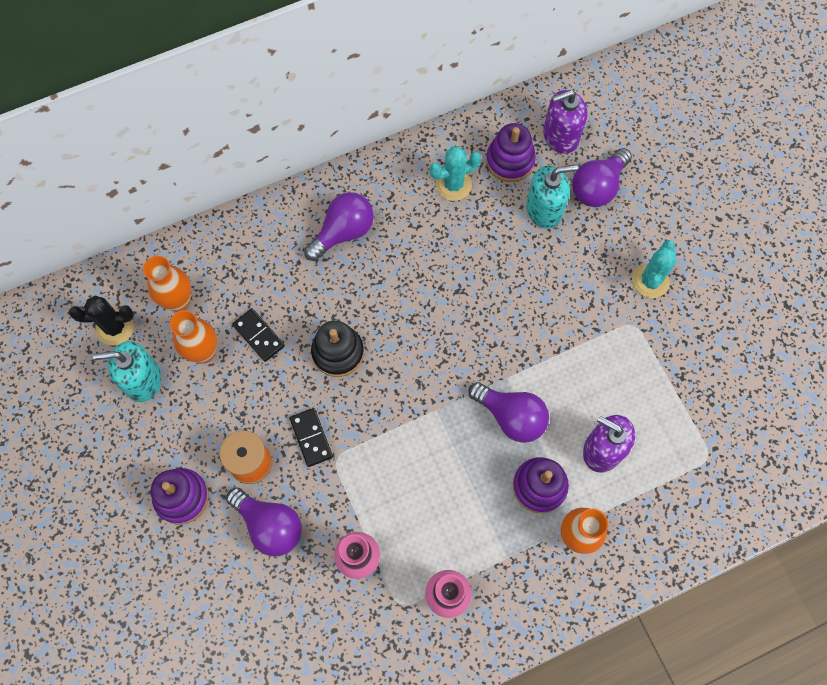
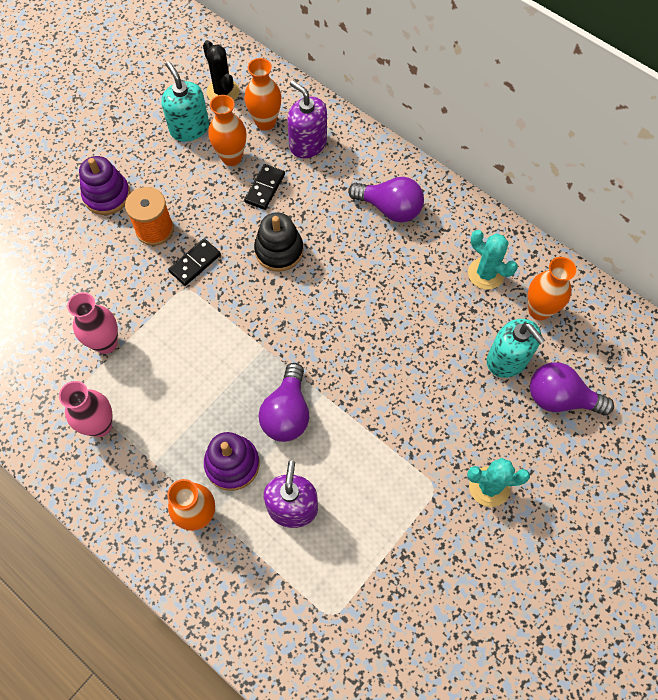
camera: 65 degrees right, 5 degrees down
purple light bulb [226,487,302,556] -> none
purple stacking toy [486,123,536,182] -> orange vase [528,257,576,320]
purple soap dispenser [543,90,587,154] -> purple soap dispenser moved to [287,80,327,158]

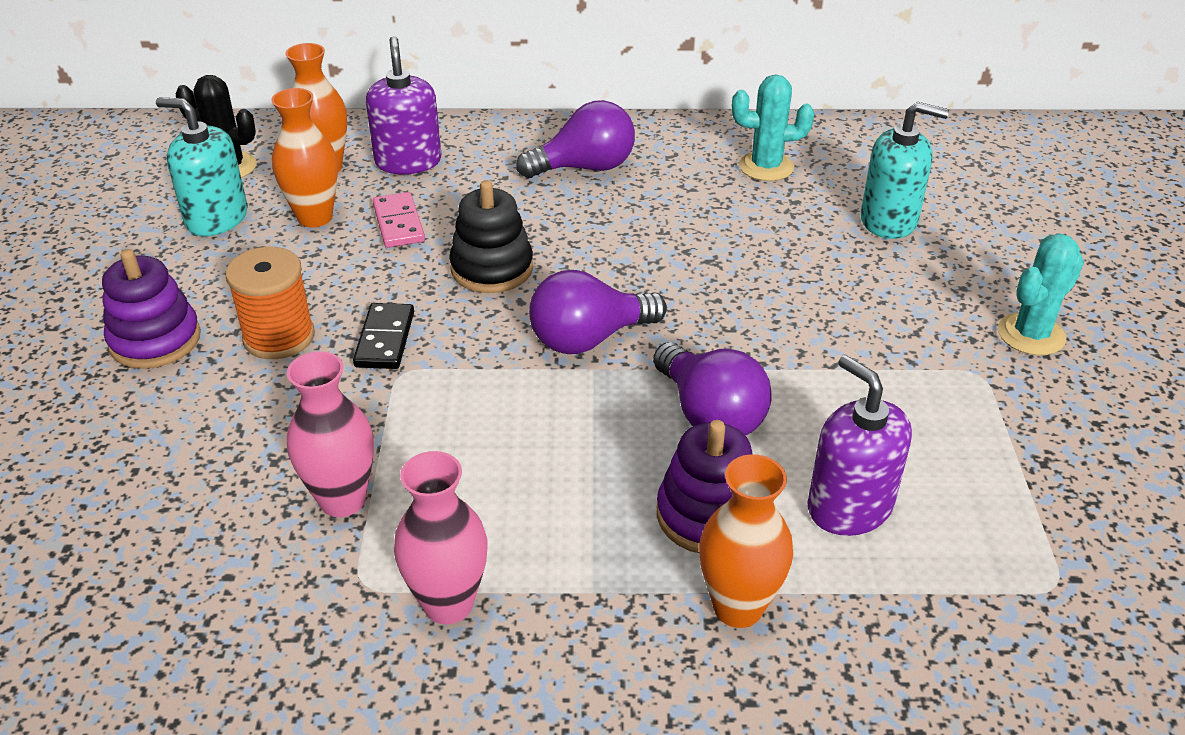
camera: 40 degrees left, 25 degrees down
black domino [244,164,285,210] -> pink domino [372,192,425,248]
purple soap dispenser [287,80,327,158] -> purple soap dispenser turned 75 degrees clockwise [366,36,441,175]
orange vase [528,257,576,320] -> none
purple light bulb [530,362,614,415] -> purple light bulb moved to [529,270,667,354]

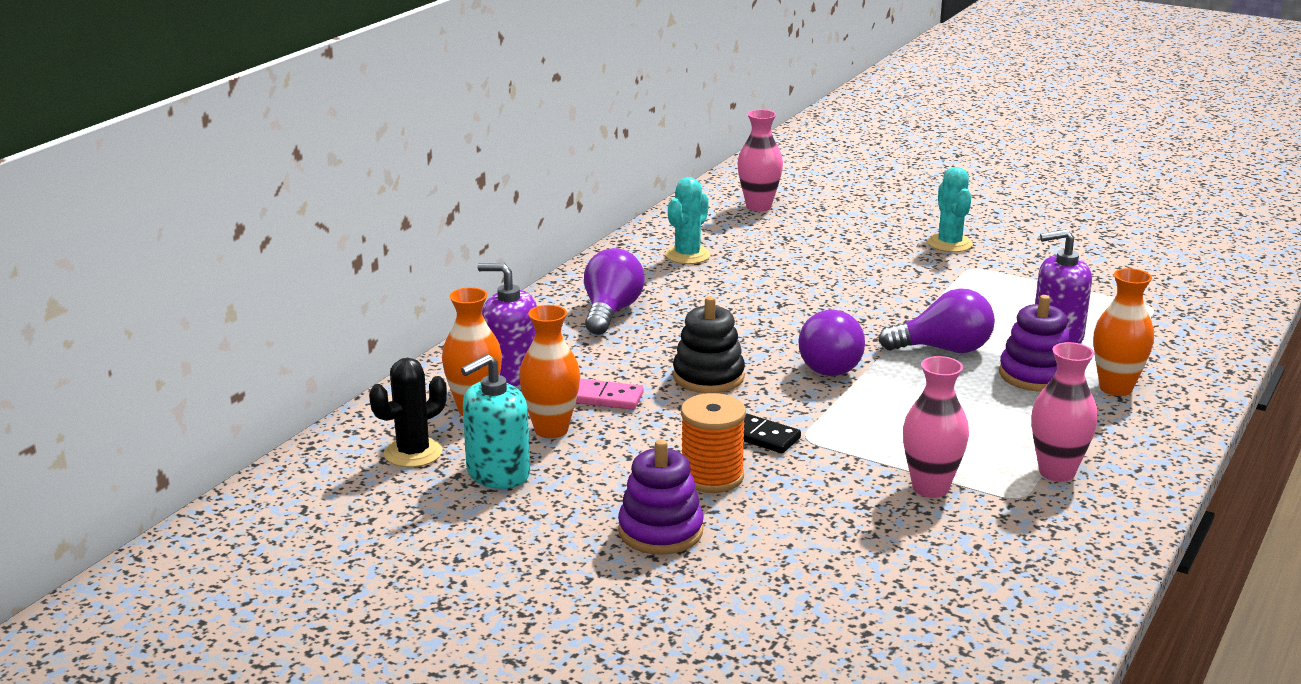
camera: 60 degrees left, 15 degrees down
turquoise soap dispenser [861,102,949,239] -> none
none -> pink vase [737,110,783,212]

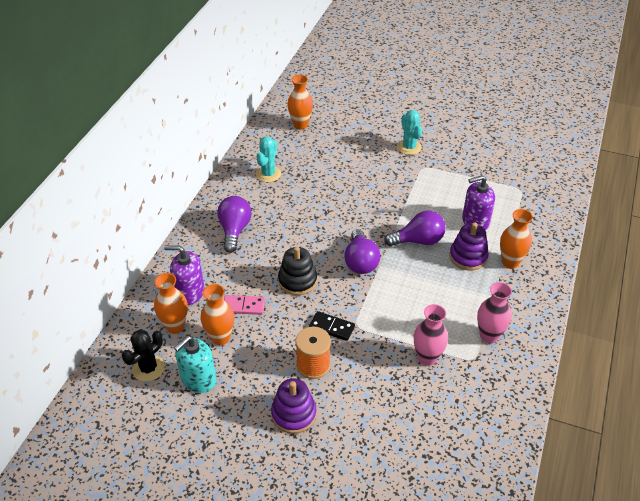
camera: 10 degrees left, 20 degrees up
pink vase [737,110,783,212] -> orange vase [287,75,313,129]

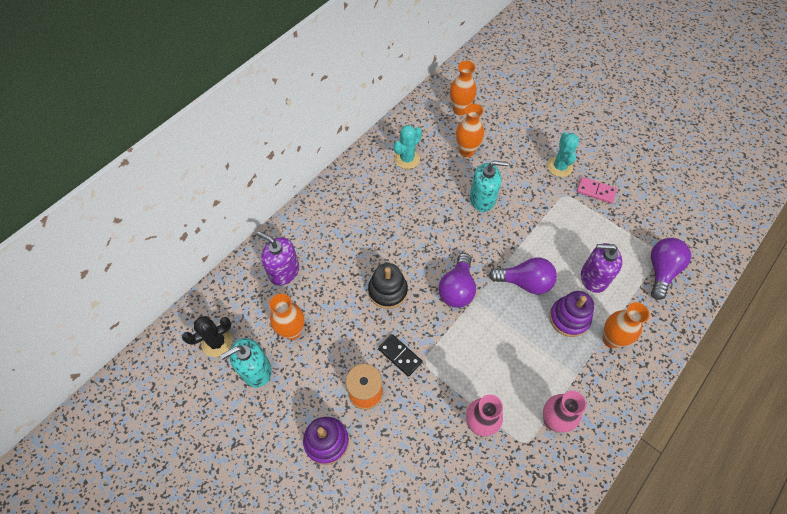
camera: 20 degrees right, 15 degrees up
orange vase [154,273,188,334] -> orange vase moved to [456,104,484,157]
purple light bulb [217,196,252,253] -> purple light bulb moved to [651,238,691,300]
pink domino [224,295,265,315] -> pink domino moved to [577,177,617,204]
none -> turquoise soap dispenser [470,161,508,212]

